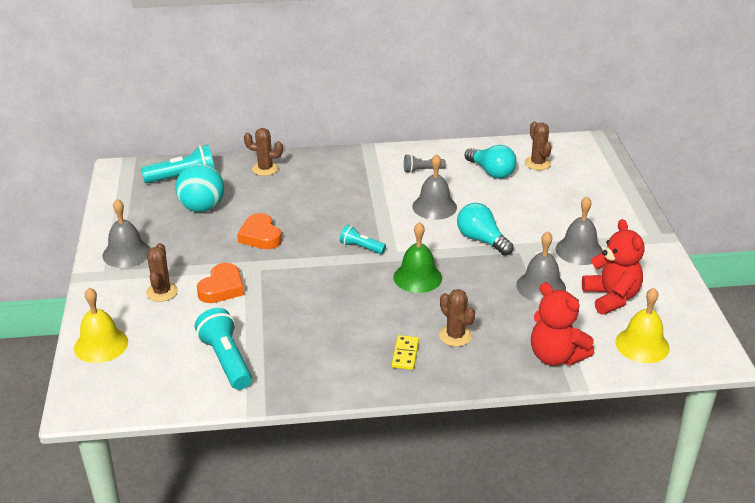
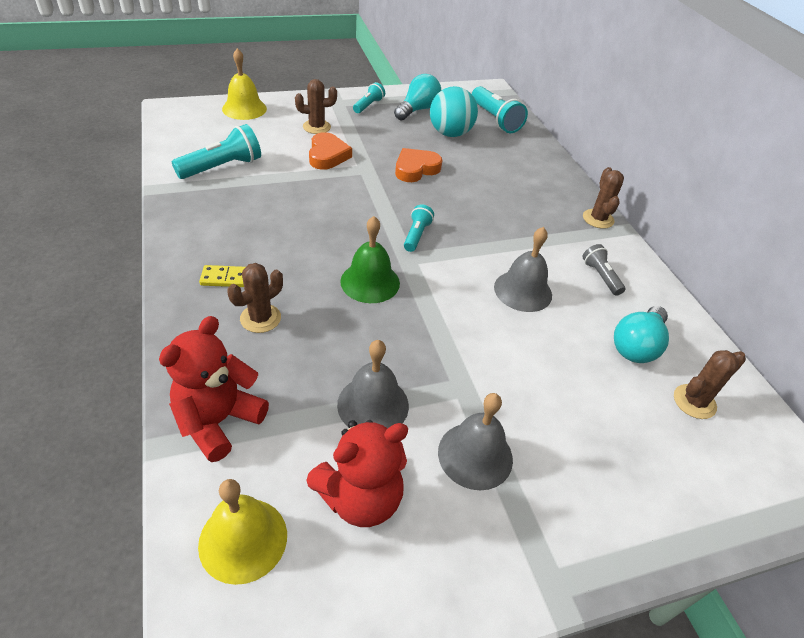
camera: 75 degrees right, 10 degrees up
grey bell [102,199,150,268] -> turquoise flashlight [353,82,385,113]
orange heart [197,263,244,303] -> orange heart turned 105 degrees counterclockwise [309,132,352,170]
brown cactus [244,128,283,176] -> brown cactus moved to [583,167,624,229]
turquoise light bulb [457,203,514,256] -> turquoise light bulb moved to [394,74,441,120]

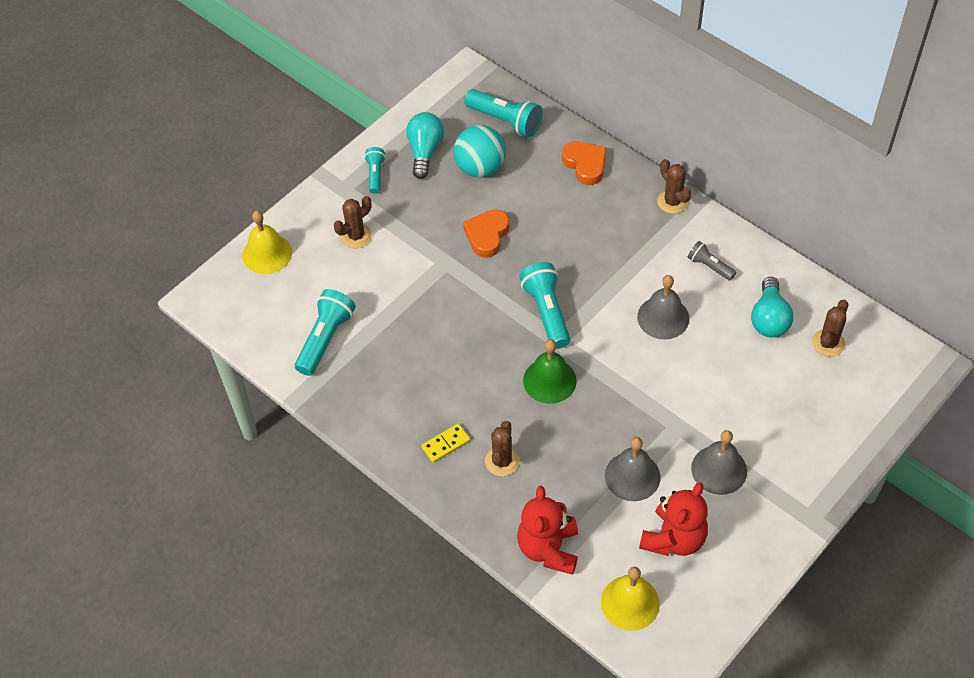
camera: 25 degrees left, 10 degrees up
orange heart [309,132,352,170] -> orange heart moved to [562,142,606,185]
turquoise flashlight [404,204,434,252] -> turquoise flashlight [520,262,570,349], size x1.72

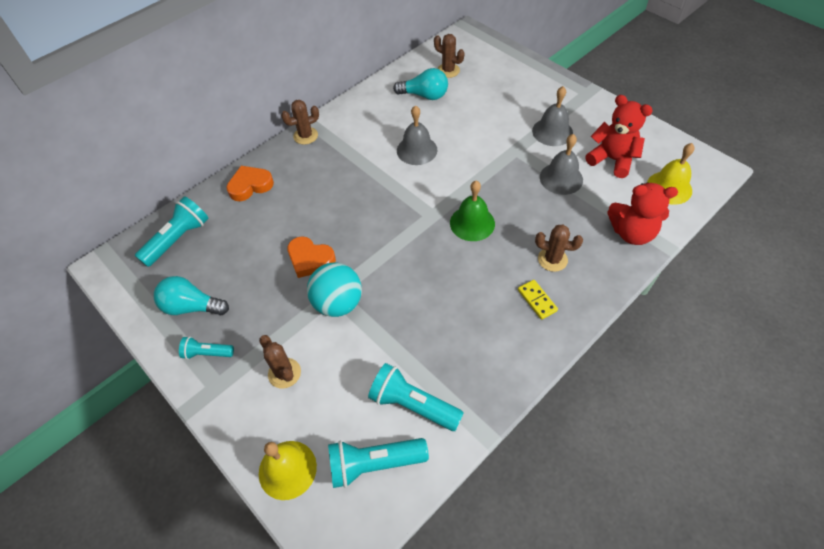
camera: 85 degrees left, 0 degrees up
turquoise ball [454,125,506,177] -> turquoise ball moved to [307,263,362,317]
turquoise flashlight [520,262,570,349] -> turquoise flashlight moved to [328,438,429,488]
grey flashlight [688,241,736,281] -> none

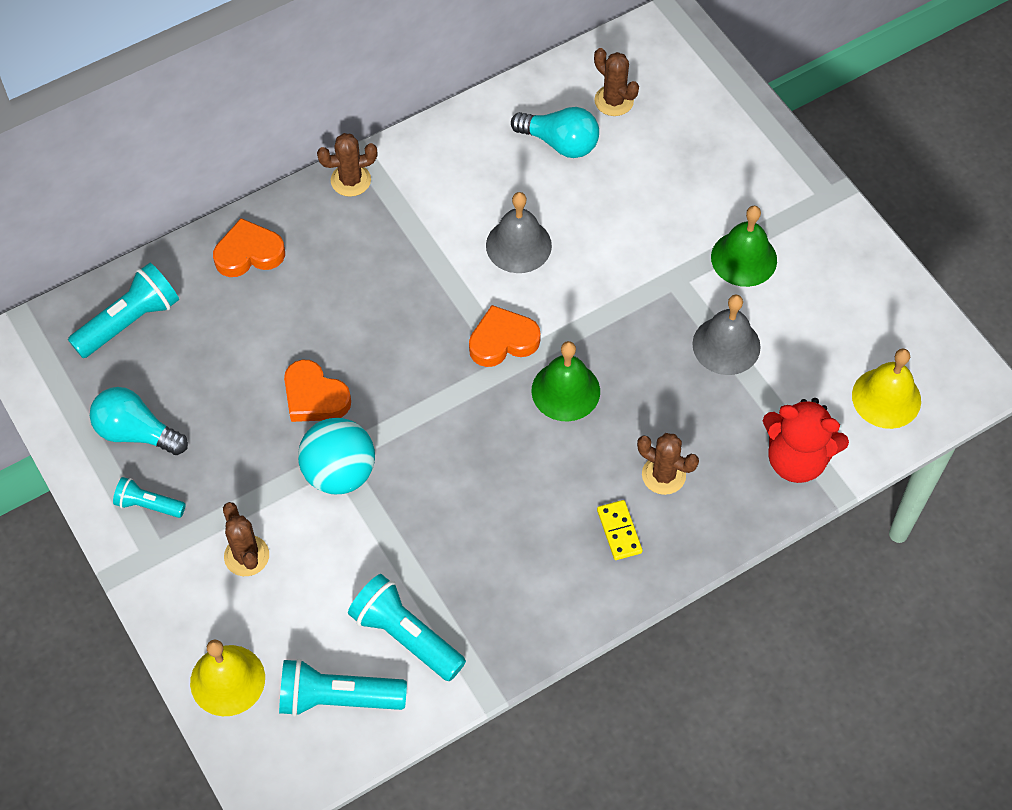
camera: 10 degrees right, 5 degrees up
grey bell [532,86,573,146] -> green bell [711,206,777,287]
red teddy bear [585,95,653,178] -> none
none -> orange heart [469,305,541,367]

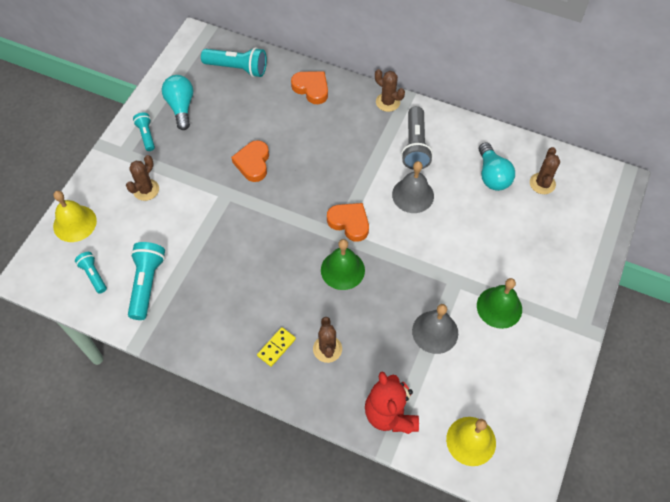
camera: 55 degrees right, 0 degrees up
turquoise flashlight [279,659,407,717] -> turquoise flashlight [75,252,107,294], size x0.58
turquoise ball [298,418,375,494] -> none
none -> grey flashlight [401,106,433,170]

